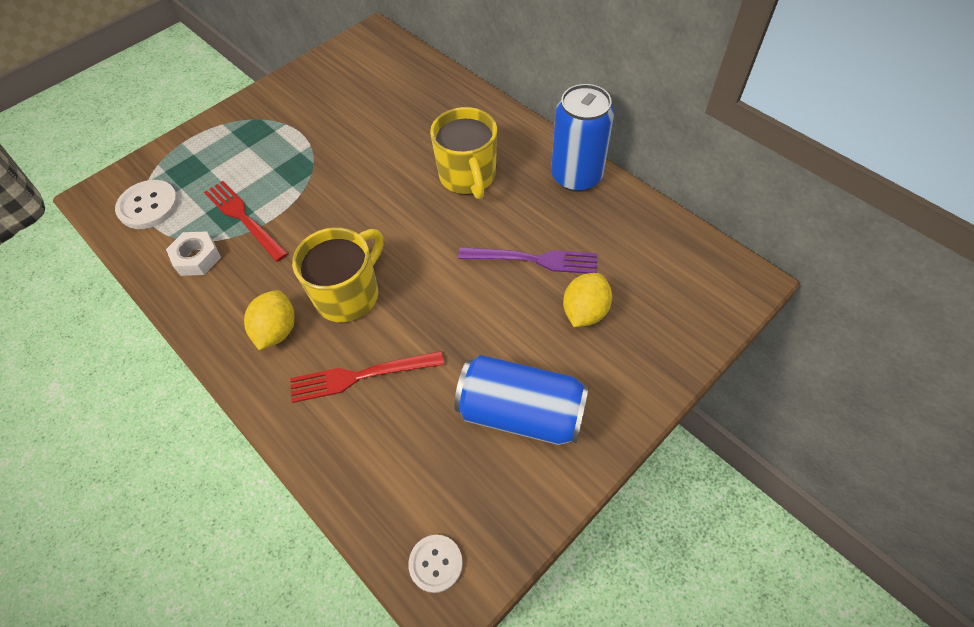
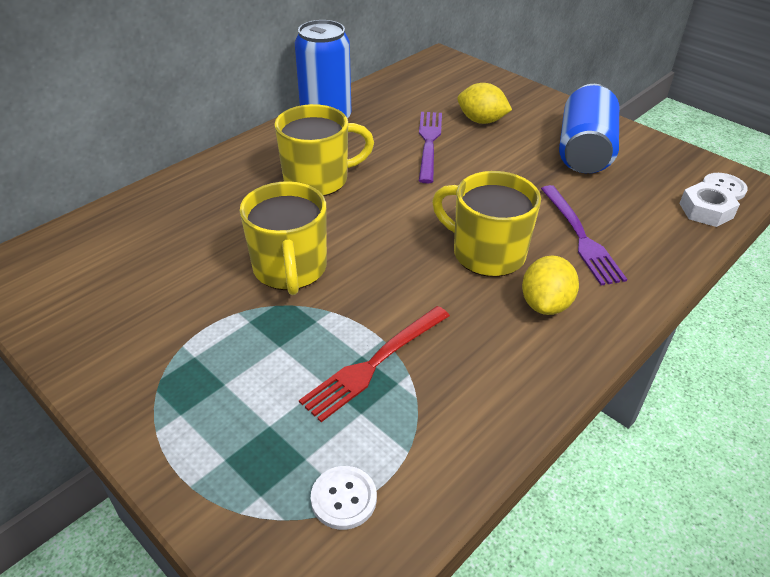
camera: 95 degrees left, 15 degrees down
white button [115,180,179,229] -> white button [311,466,377,530], size x0.64
white nut [166,231,221,276] -> white nut moved to [679,182,740,227]
yellow lemon [244,290,295,350] -> yellow lemon turned 75 degrees counterclockwise [522,255,579,315]
red fork [290,351,444,403] -> purple fork [541,185,627,286]
none -> yellow mug [240,181,327,295]

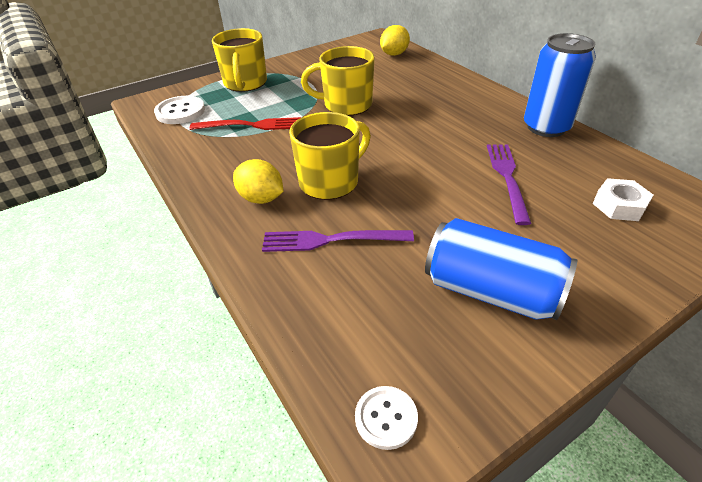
camera: 105 degrees right, 0 degrees up
yellow mug [274,104,374,196] -> yellow mug moved to [212,28,267,92]
red fork [299,306,450,422] -> red fork turned 120 degrees clockwise [190,117,301,130]
white button [311,466,377,530] -> white button [154,96,205,124], size x1.56
purple fork [419,112,442,183] -> purple fork turned 105 degrees counterclockwise [487,144,532,225]
yellow lemon [457,83,512,124] -> yellow lemon moved to [380,25,410,56]
white nut [679,182,740,227] -> white nut moved to [593,178,653,221]

